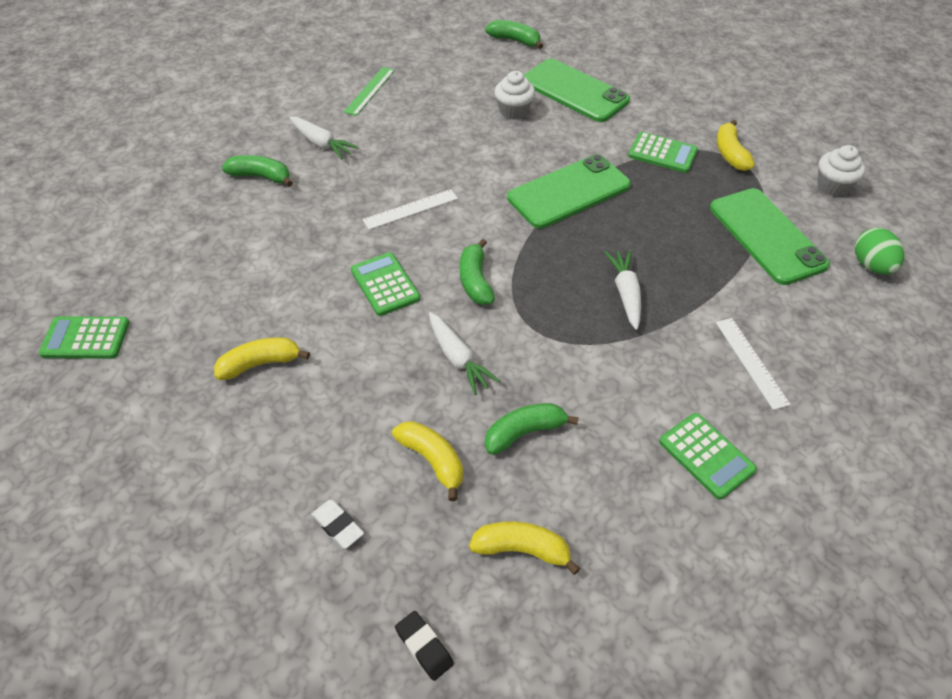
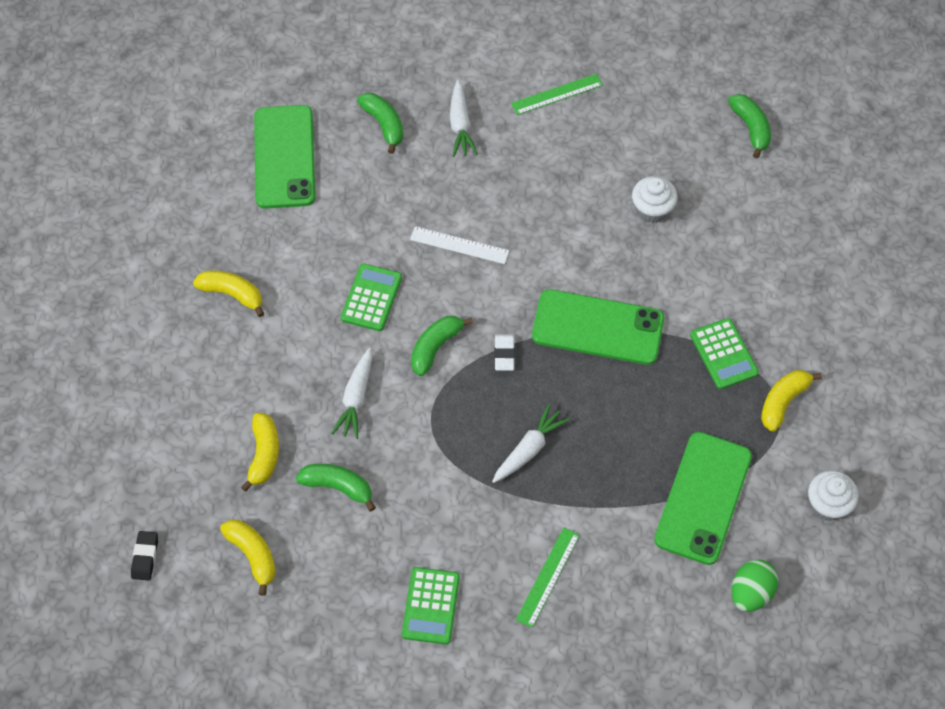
camera: 45 degrees right, 10 degrees up
green calculator [39,316,130,359] -> none
white eraser [311,500,364,549] -> white eraser moved to [494,334,515,371]
green phone [524,59,630,122] -> green phone moved to [254,105,316,209]
white ruler [716,318,791,410] -> green ruler [516,528,580,628]

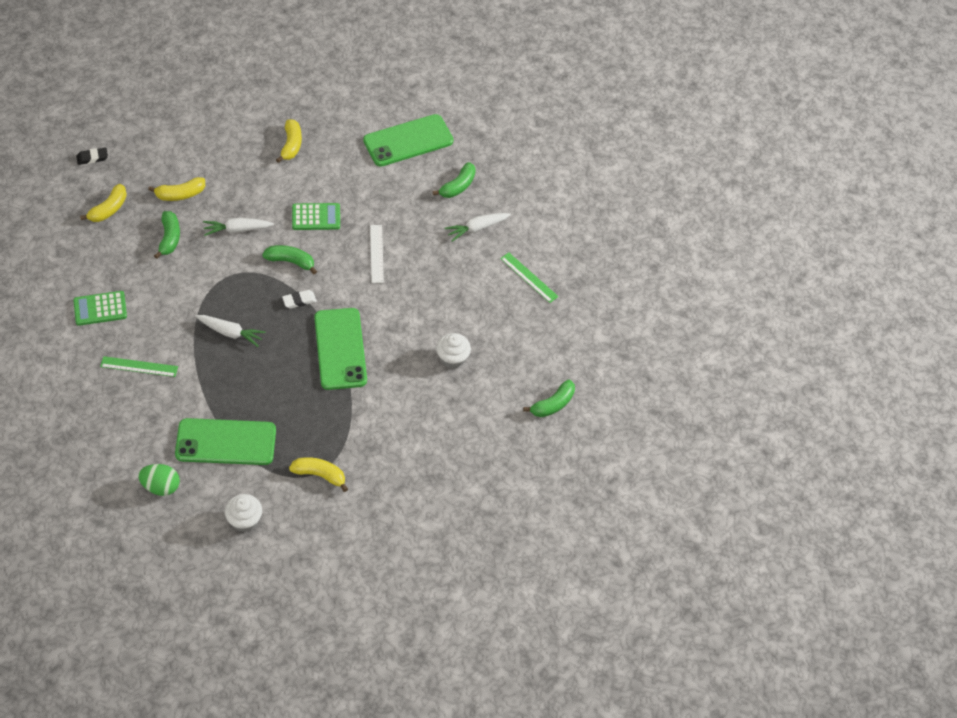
camera: 65 degrees right, 5 degrees down
green calculator [690,318,759,389] -> none

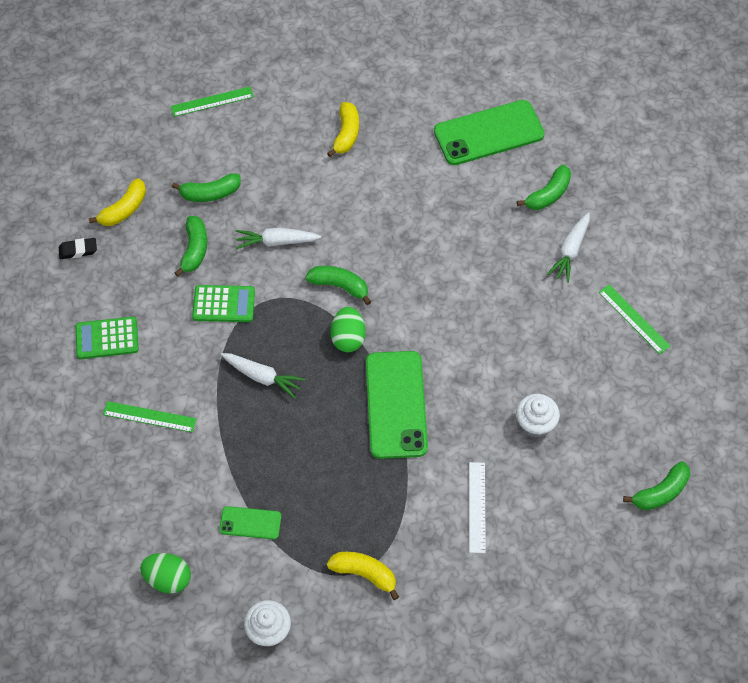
camera: 10 degrees right, 5 degrees up
black eraser [76,148,108,165] -> black eraser moved to [59,238,97,259]
yellow banana [148,177,205,201] -> green banana [172,174,241,202]
green phone [175,418,276,465] -> green phone [219,506,281,540], size x0.49
white eraser [282,290,317,308] -> green egg [331,307,366,352]
green calculator [292,203,340,230] -> green calculator moved to [192,285,255,322]
white ruler [370,225,384,283] -> white ruler moved to [469,462,486,553]
white carrot [445,213,511,242] -> white carrot turned 45 degrees counterclockwise [547,212,590,283]
none -> green ruler [171,87,254,117]

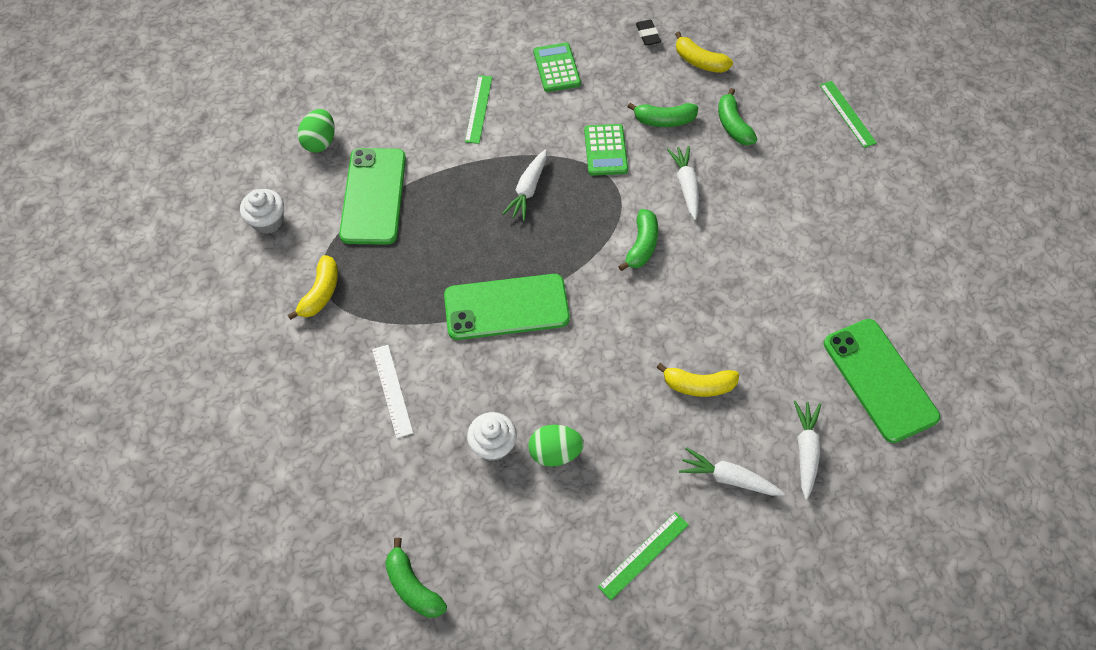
camera: 85 degrees right, 0 degrees up
green phone [219,506,281,540] -> green phone [339,148,406,245], size x2.02
yellow banana [327,102,359,157] -> yellow banana moved to [656,363,739,397]
green egg [331,307,366,352] -> green egg moved to [528,425,584,467]
white ruler [469,462,486,553] -> white ruler turned 75 degrees clockwise [372,345,413,438]
green banana [517,164,571,210] -> white carrot [794,401,821,500]

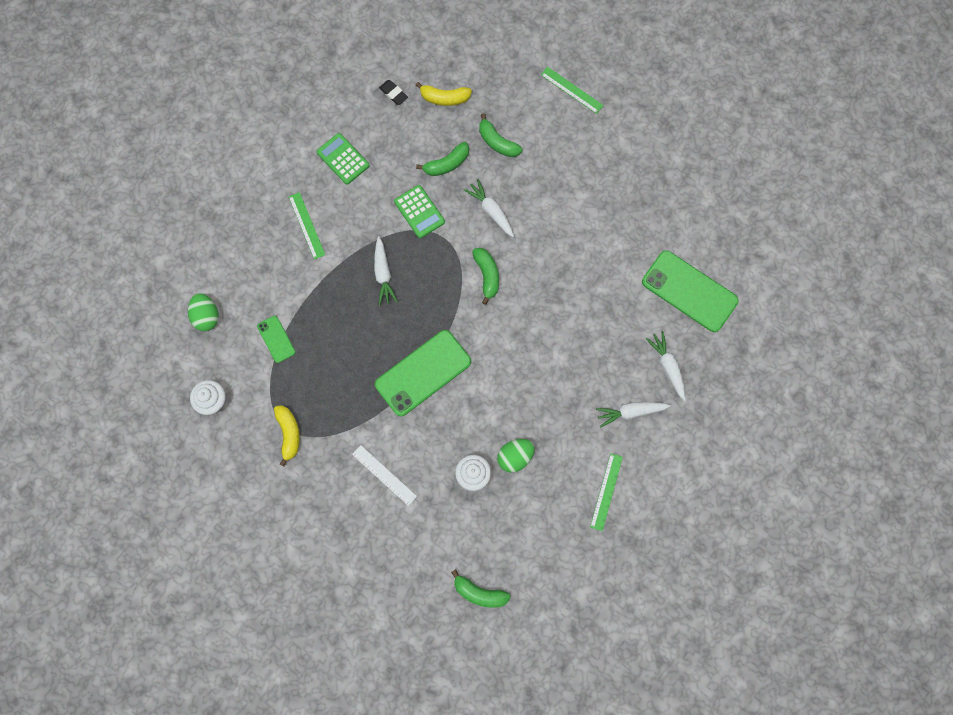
camera: 30 degrees left, 15 degrees up
green phone [339,148,406,245] -> green phone [257,316,295,363], size x0.49
yellow banana [656,363,739,397] -> none

